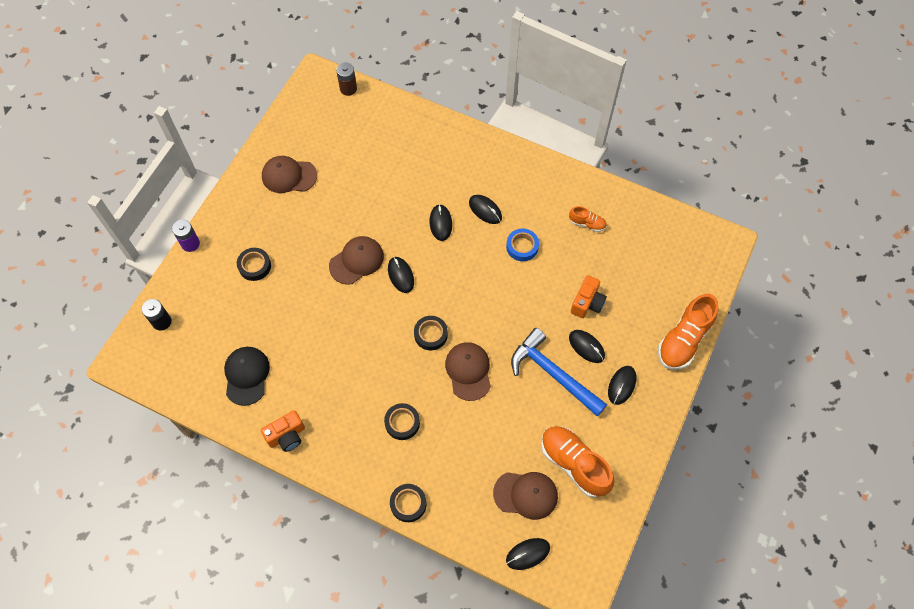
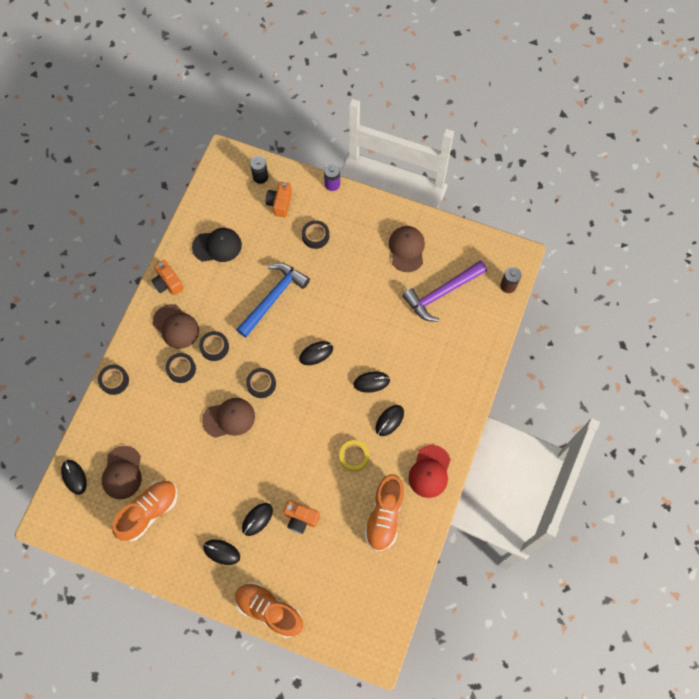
camera: 85 degrees right, 5 degrees up
brown cap [329,236,384,285] -> brown cap moved to [153,304,199,349]
blue tape [506,229,539,261] -> yellow tape [339,440,369,472]
blue hammer [511,328,607,417] -> blue hammer moved to [236,263,310,337]
orange shoe [569,206,607,232] -> orange shoe [364,475,405,551], size x2.00
none -> black tape [199,331,229,361]
none -> orange camera [266,182,292,218]
none -> purple hammer [402,260,487,322]
none -> red cap [409,445,451,498]

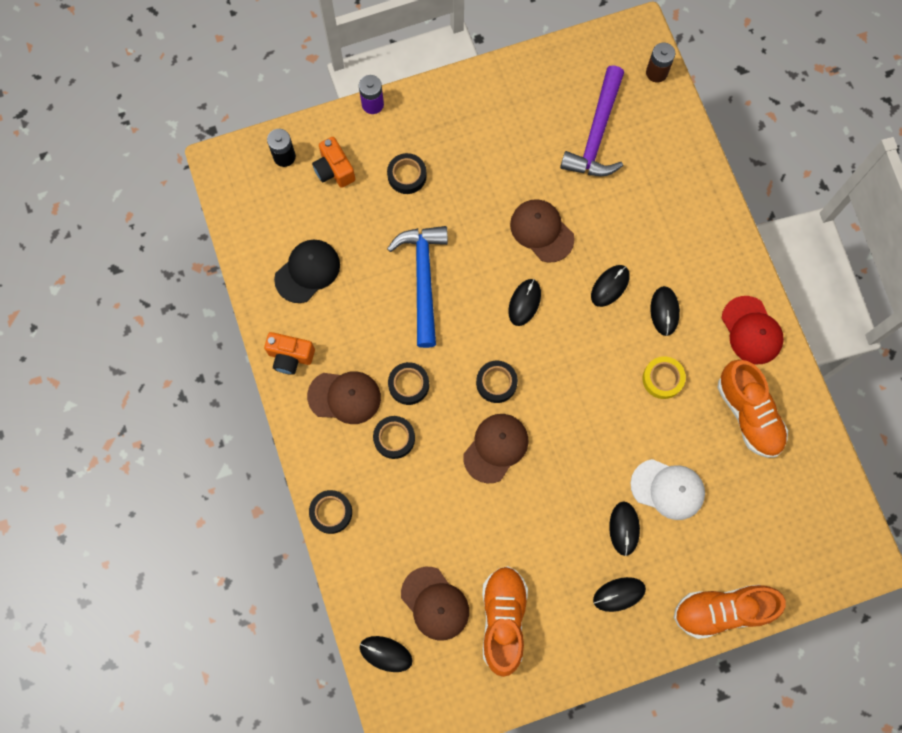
camera: 40 degrees left, 5 degrees up
orange camera [284,500,320,534] -> white cap [631,459,705,520]
brown cap [389,226,425,272] -> brown cap moved to [510,199,575,262]

